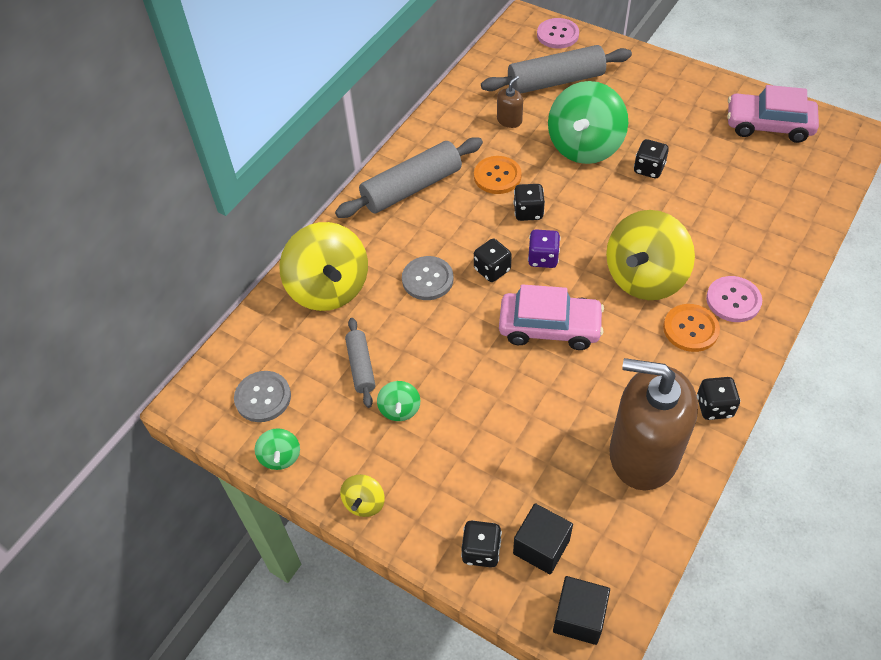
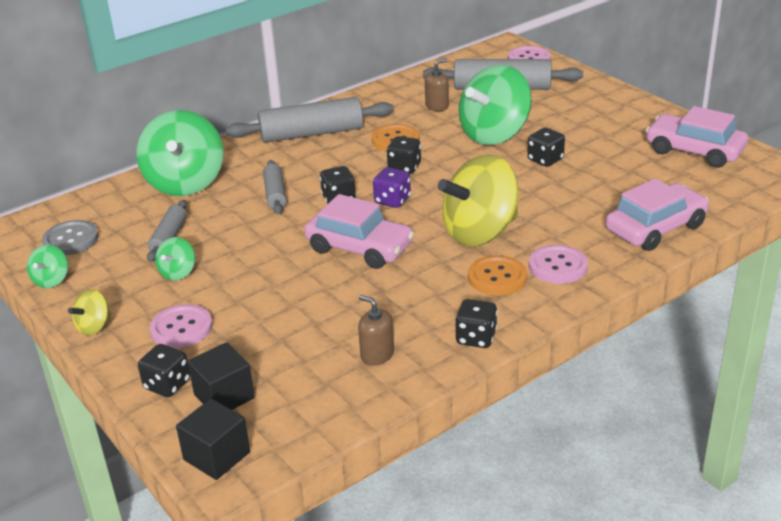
camera: 20 degrees right, 20 degrees down
yellow spinning top [280,222,368,311] -> green spinning top [136,110,223,196]
grey button [402,256,453,300] -> grey rolling pin [263,160,287,214]
brown soap dispenser [609,358,698,491] -> brown soap dispenser [358,295,394,365], size x0.40
none -> pink button [150,304,213,348]
none -> pink car [606,178,709,251]

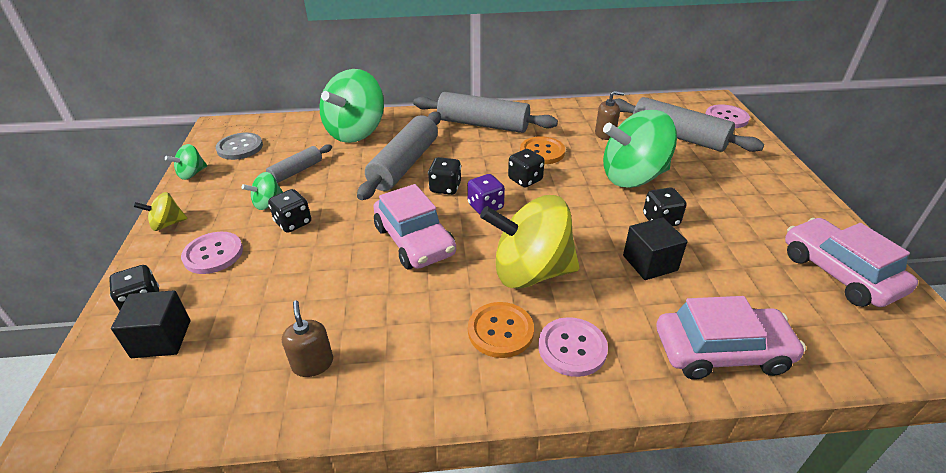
camera: 30 degrees right, 5 degrees up
black cube [176,399,250,480] -> black cube moved to [623,217,688,280]
grey rolling pin [263,160,287,214] -> grey rolling pin [357,112,441,200], size x1.83
black dice [455,299,498,348] -> black dice moved to [268,189,311,233]

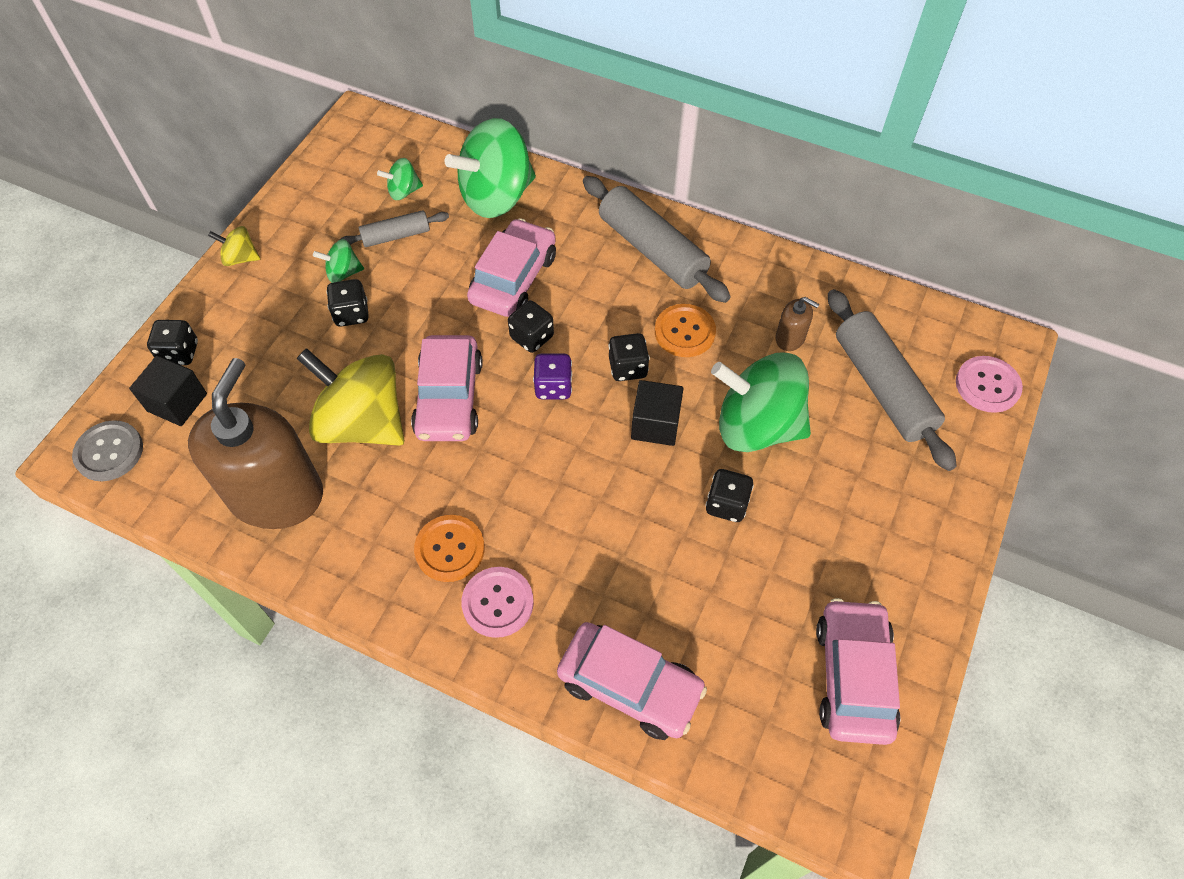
camera: 30 degrees right, 20 degrees up
green spinning top [165,144,207,180] -> green spinning top moved to [377,158,423,200]
pink button [181,232,243,274] -> none
grey button [216,133,263,160] -> grey button moved to [72,420,143,481]
brown soap dispenser [282,301,333,377] -> brown soap dispenser [188,358,323,529], size x2.48
grey rolling pin [357,112,441,200] -> pink car [467,218,556,317]
yellow spinning top [480,195,580,289] -> yellow spinning top moved to [296,348,404,446]
black cube [623,217,688,280] -> black cube moved to [631,380,684,446]

